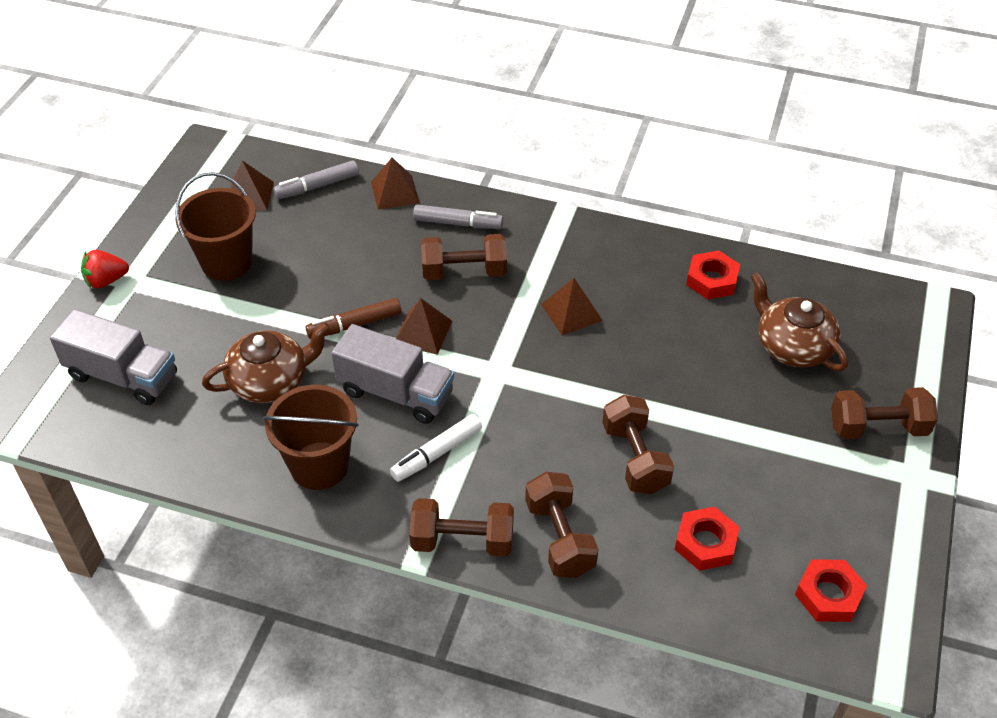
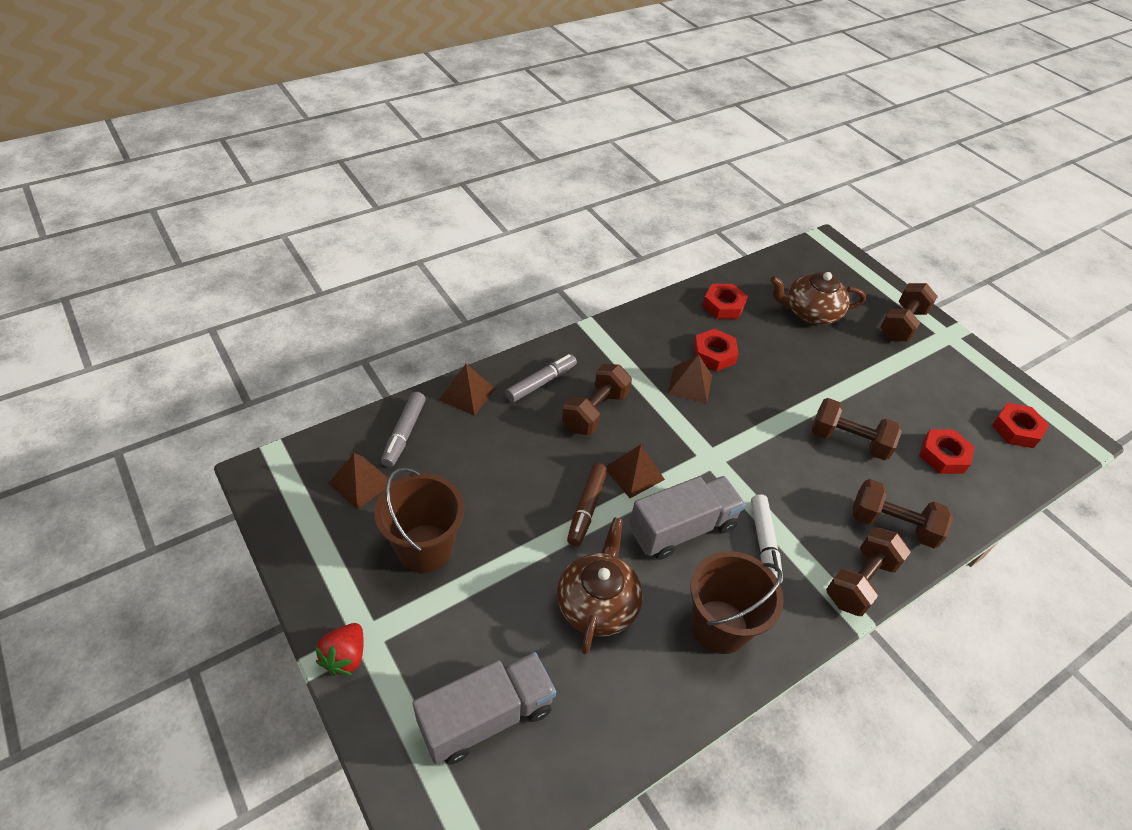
camera: 55 degrees left, 0 degrees up
none -> red nut [693,329,739,371]

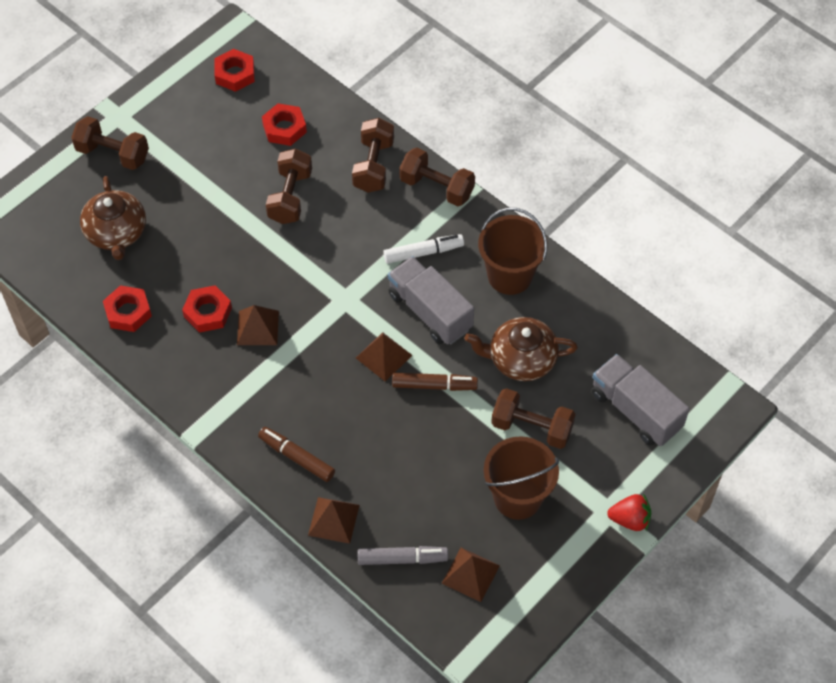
camera: 100 degrees left, 10 degrees up
grey marker [505,354,577,402] -> brown marker [258,427,335,482]
brown dumbbell [562,364,632,435] -> brown dumbbell moved to [491,388,576,449]

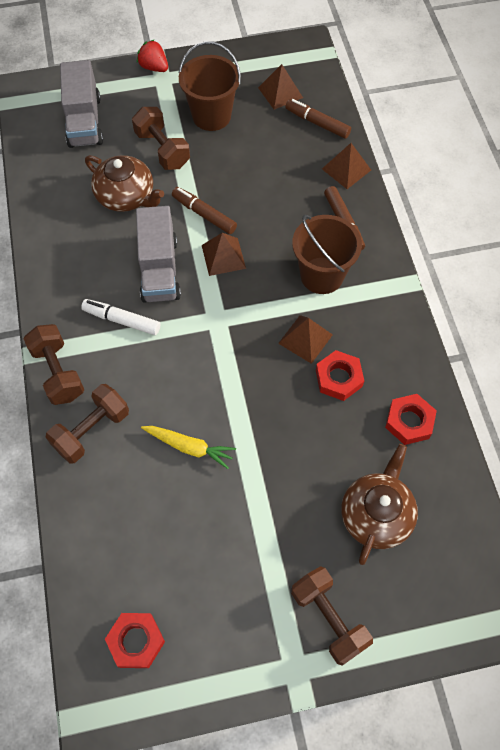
camera: 145 degrees left, 5 degrees up
red nut [262,103,307,146] -> none
brown dumbbell [266,149,312,224] -> yellow carrot [141,426,236,469]
grey marker [358,546,448,565] -> brown marker [285,99,351,139]
brown bucket [478,208,548,295] -> brown bucket moved to [292,215,362,294]

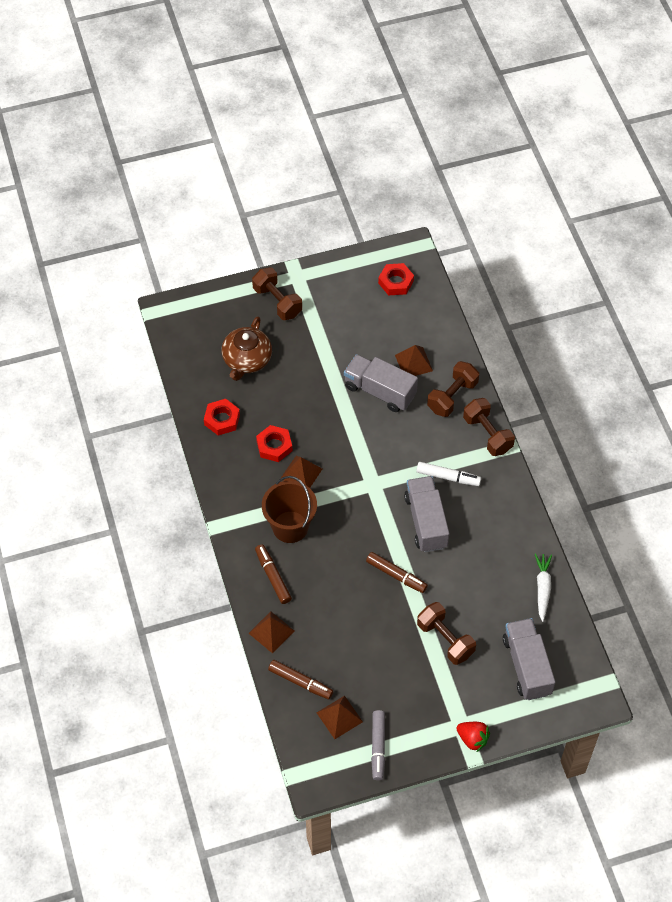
camera: 175 degrees right, 5 degrees down
brown teapot [85,155,164,212] -> none
yellow carrot [141,426,236,469] -> grey truck [344,354,418,412]
brown bucket [179,41,241,131] -> none
brown pyramid [202,233,246,276] -> brown pyramid moved to [395,345,433,376]
none -> grey marker [371,710,385,780]
none -> white carrot [535,553,552,622]

